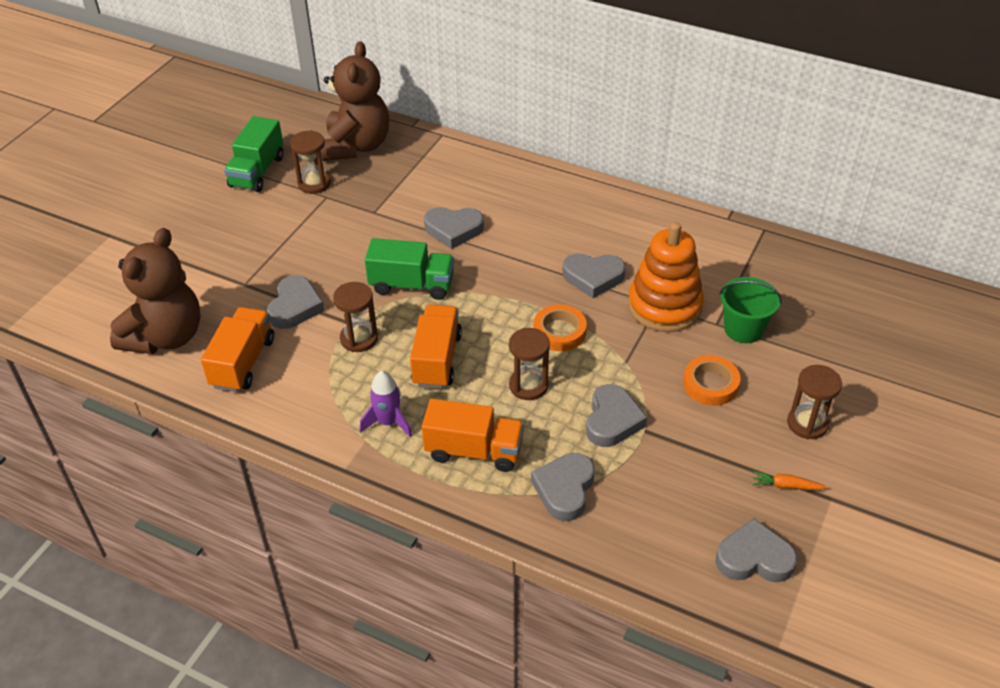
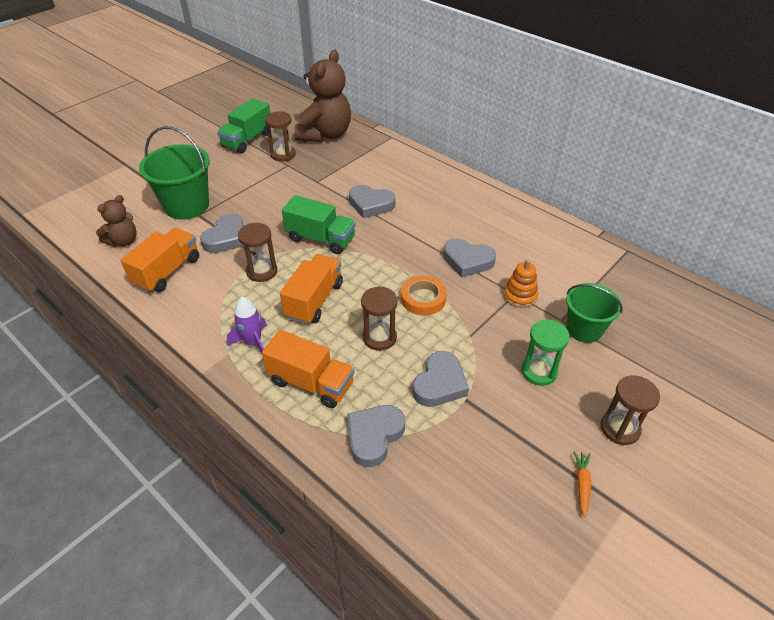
camera: 15 degrees right, 0 degrees up
brown teddy bear [110,228,201,354] -> brown teddy bear [96,195,137,247], size x0.54
orange stacking toy [628,222,704,332] -> orange stacking toy [504,259,538,308], size x0.52
orange tape [683,355,740,406] -> green hourglass [521,320,570,386]
grey heart [715,518,797,582] -> none
orange carrot [753,471,827,490] -> orange carrot turned 75 degrees clockwise [573,451,592,517]
none -> green bucket [139,126,210,220]

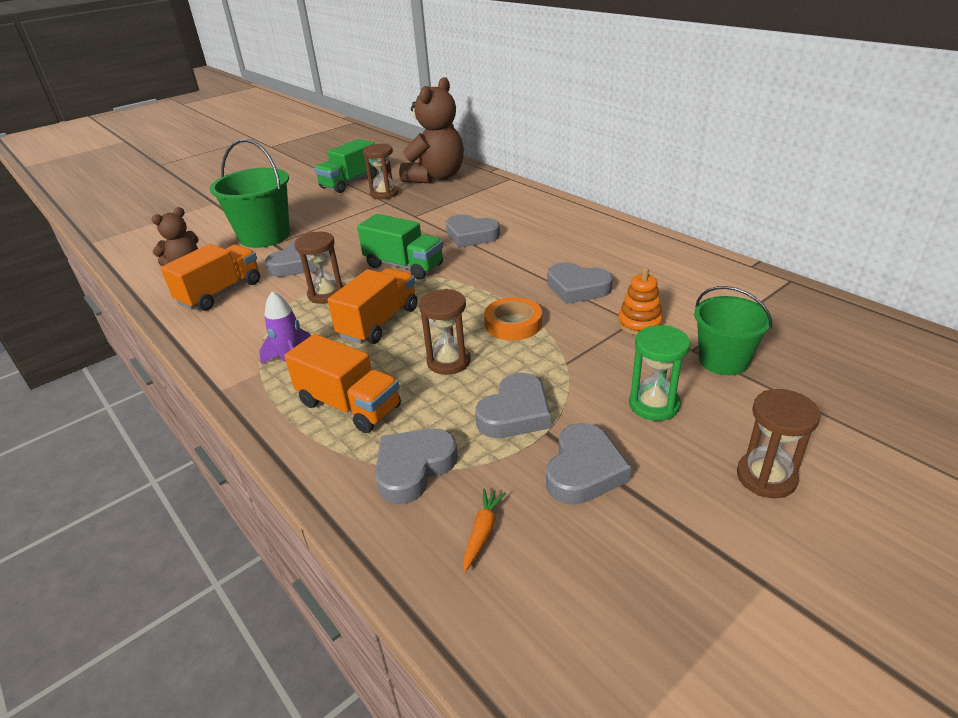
camera: 10 degrees right, 10 degrees down
orange carrot [573,451,592,517] -> orange carrot moved to [463,488,506,572]
none -> grey heart [546,423,631,505]

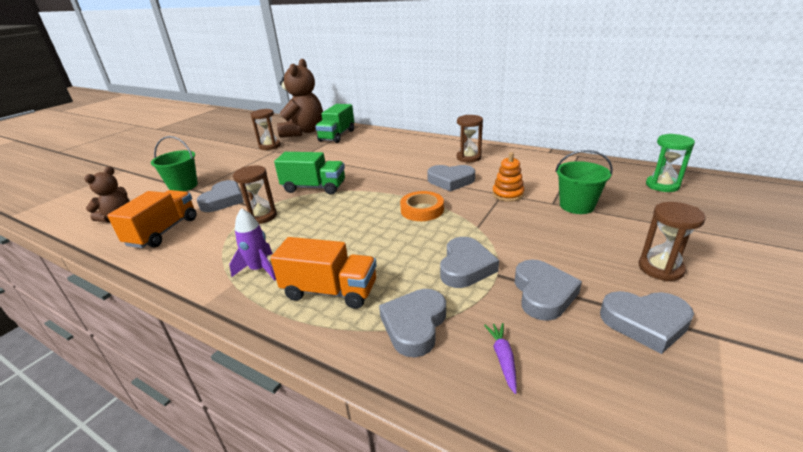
camera: 20 degrees left, 5 degrees down
green bucket [209,139,290,248] -> green bucket [151,136,198,191], size x0.65
green truck [314,139,377,193] -> green truck moved to [315,104,354,143]
orange truck [328,268,418,344] -> none
brown hourglass [419,289,471,375] -> brown hourglass moved to [457,115,483,162]
grey heart [446,214,500,248] -> grey heart moved to [600,291,694,354]
orange carrot [463,488,506,572] -> purple carrot [484,323,517,394]
green hourglass [629,325,690,421] -> green hourglass moved to [646,134,695,192]

